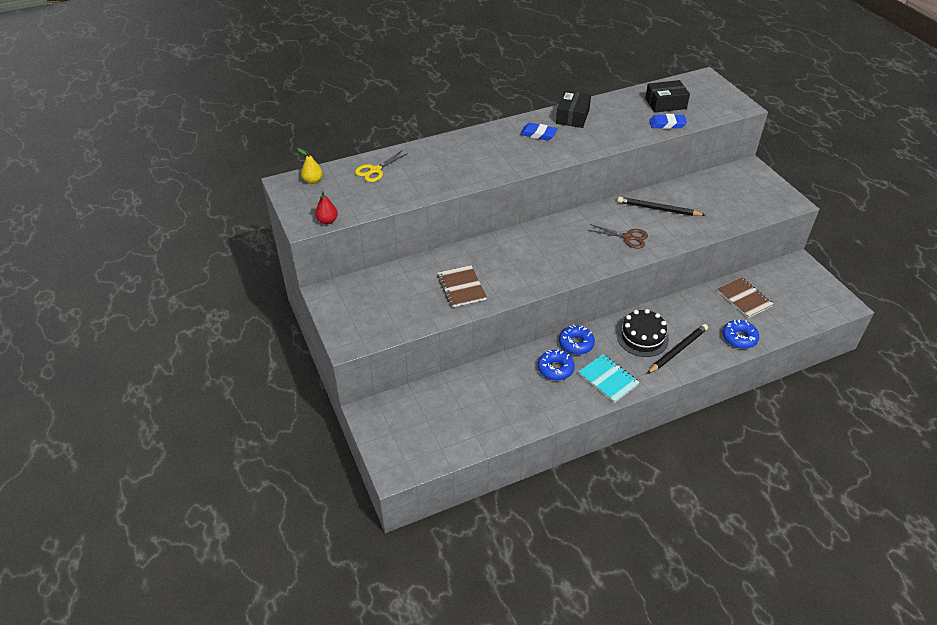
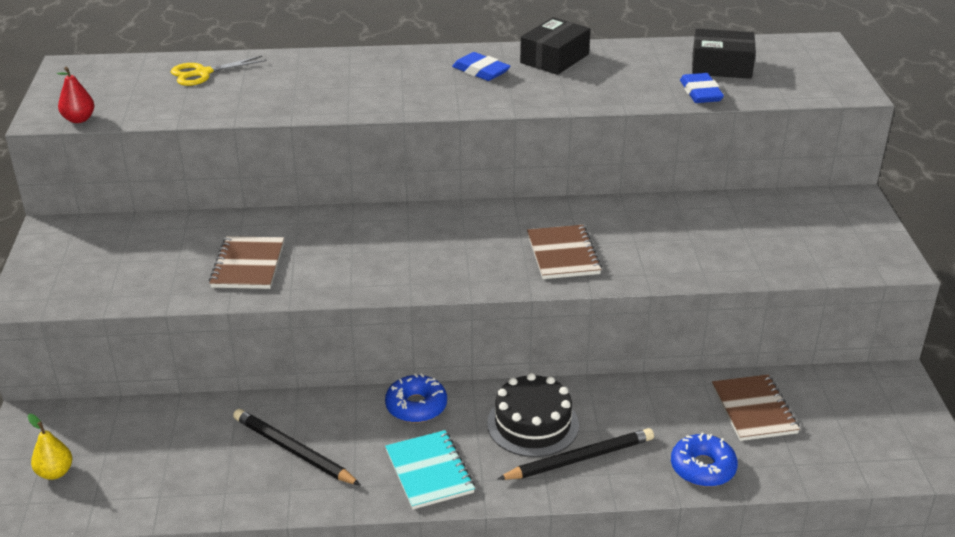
camera: 20 degrees right, 10 degrees down
yellow pear [297,148,323,184] -> yellow pear moved to [27,414,72,480]
blue donut [538,350,575,381] -> none
brown scissors [587,224,648,249] -> brown notebook [527,225,602,279]
black pencil [617,197,705,216] -> black pencil moved to [233,409,361,486]
blue eraser [649,114,687,129] -> blue eraser turned 60 degrees clockwise [680,73,724,103]

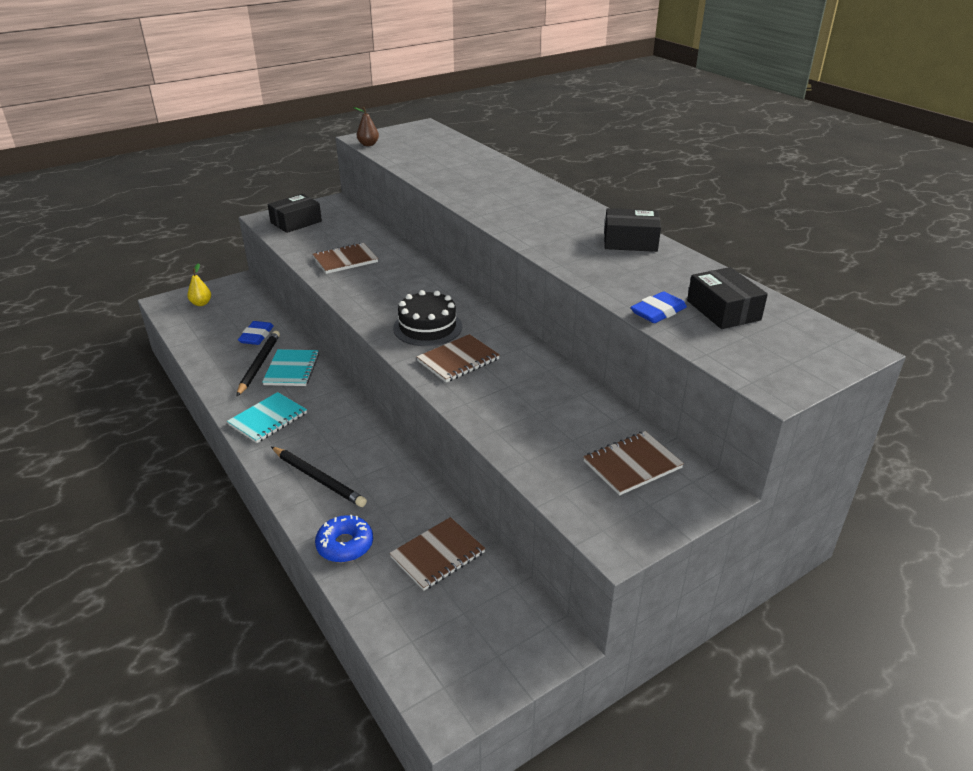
camera: 60 degrees right, 0 degrees up
red pear [56,66,94,123] -> brown pear [353,107,379,146]
yellow scissors [171,56,267,86] -> none
blue donut [385,373,447,423] -> none
blue eraser [452,52,511,81] -> blue eraser moved to [238,321,274,345]
black cake [487,373,579,457] -> black cake moved to [393,290,462,346]
none -> turquoise notebook [262,349,319,386]
none -> black box [267,194,322,233]
none -> brown notebook [583,431,684,495]

